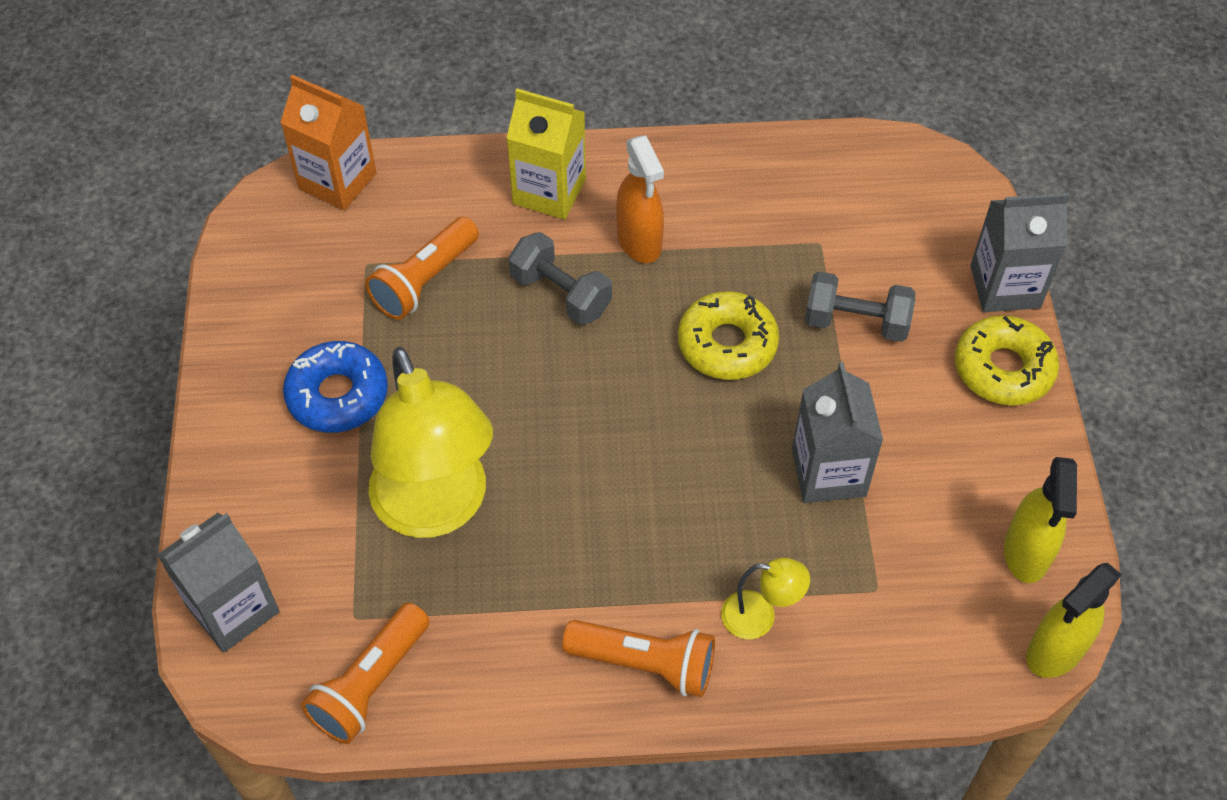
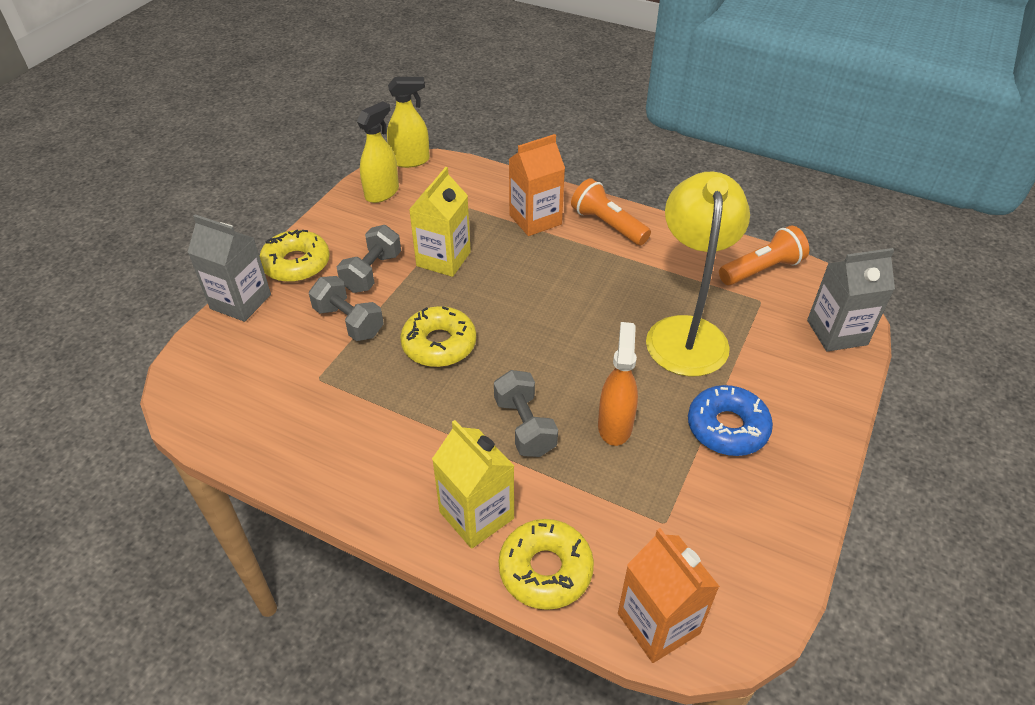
camera: 150 degrees left, 10 degrees down
orange flashlight [365,217,479,320] -> none
orange spray bottle [616,135,664,263] -> orange spray bottle moved to [598,322,638,446]
yellow lamp [721,558,810,639] -> orange carton [509,134,565,236]
grey carton [792,362,883,503] -> yellow carton [409,167,471,277]
none -> grey dumbbell [337,225,401,293]
none -> yellow donut [499,519,594,610]

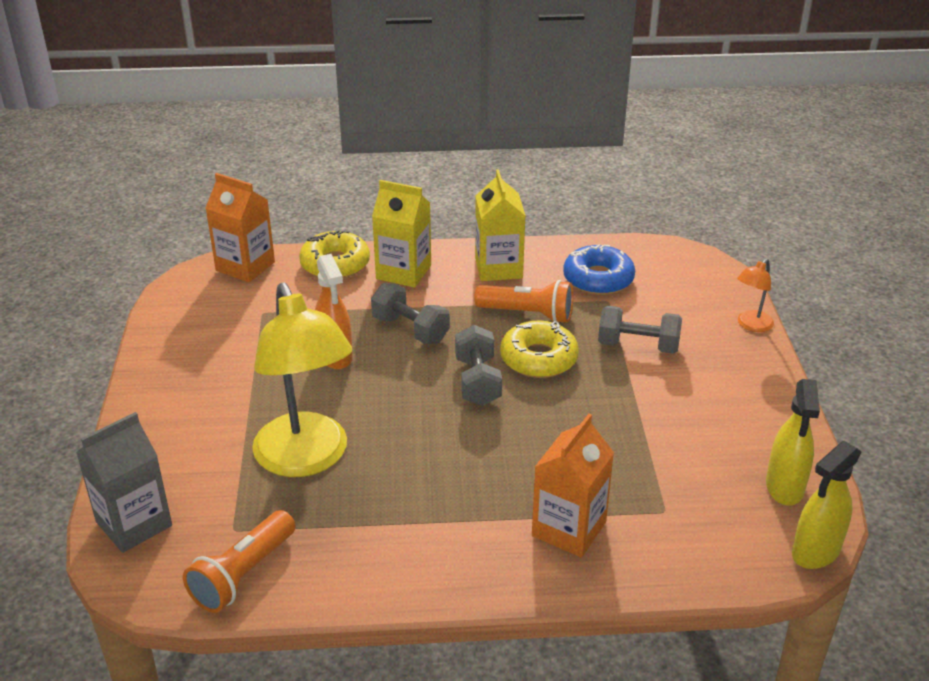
camera: 150 degrees right, 10 degrees down
grey carton [187,214,271,322] -> orange lamp [737,259,774,332]
yellow donut [260,230,330,282] -> none
grey dumbbell [337,225,401,293] -> grey dumbbell moved to [455,325,502,406]
yellow carton [409,167,471,277] -> yellow carton moved to [475,169,526,281]
orange flashlight [571,178,651,245] -> orange flashlight moved to [475,280,573,323]
blue donut [688,385,773,456] -> blue donut moved to [563,244,635,295]

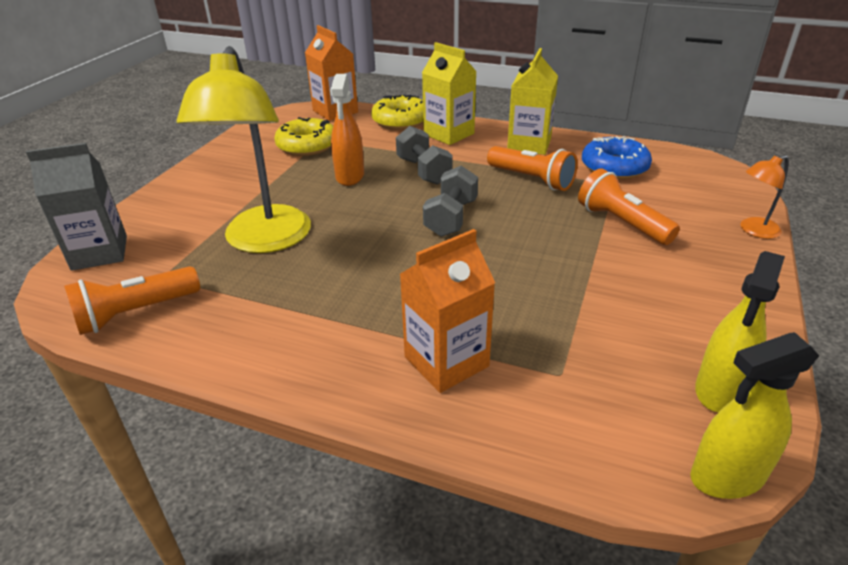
camera: 25 degrees right, 0 degrees up
yellow donut [500,321,579,378] -> yellow donut moved to [274,117,333,156]
grey dumbbell [598,306,682,354] -> orange flashlight [578,168,680,245]

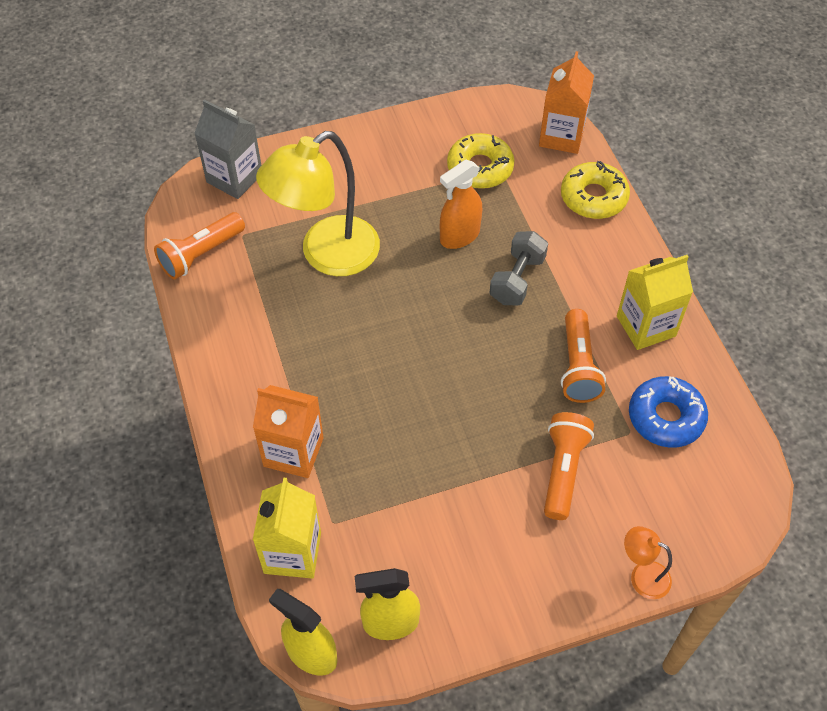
camera: 50 degrees right, 20 degrees up
orange flashlight [64,266,200,335] -> orange flashlight turned 60 degrees counterclockwise [154,212,245,279]
yellow carton [422,42,477,145] -> yellow carton moved to [253,478,321,579]
grey dumbbell [423,166,478,237] -> none

